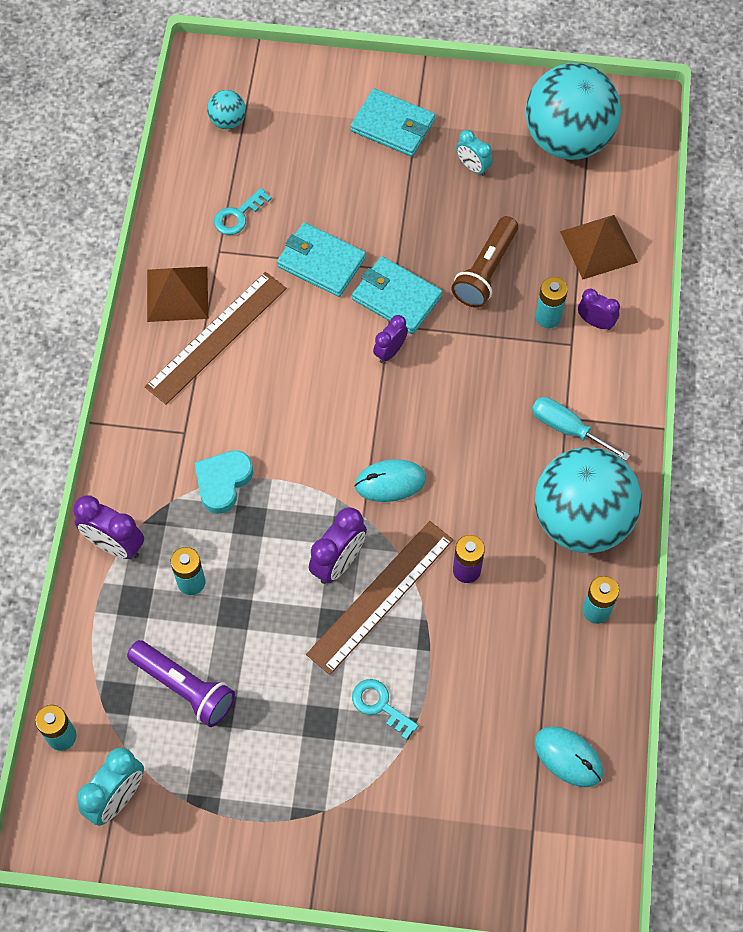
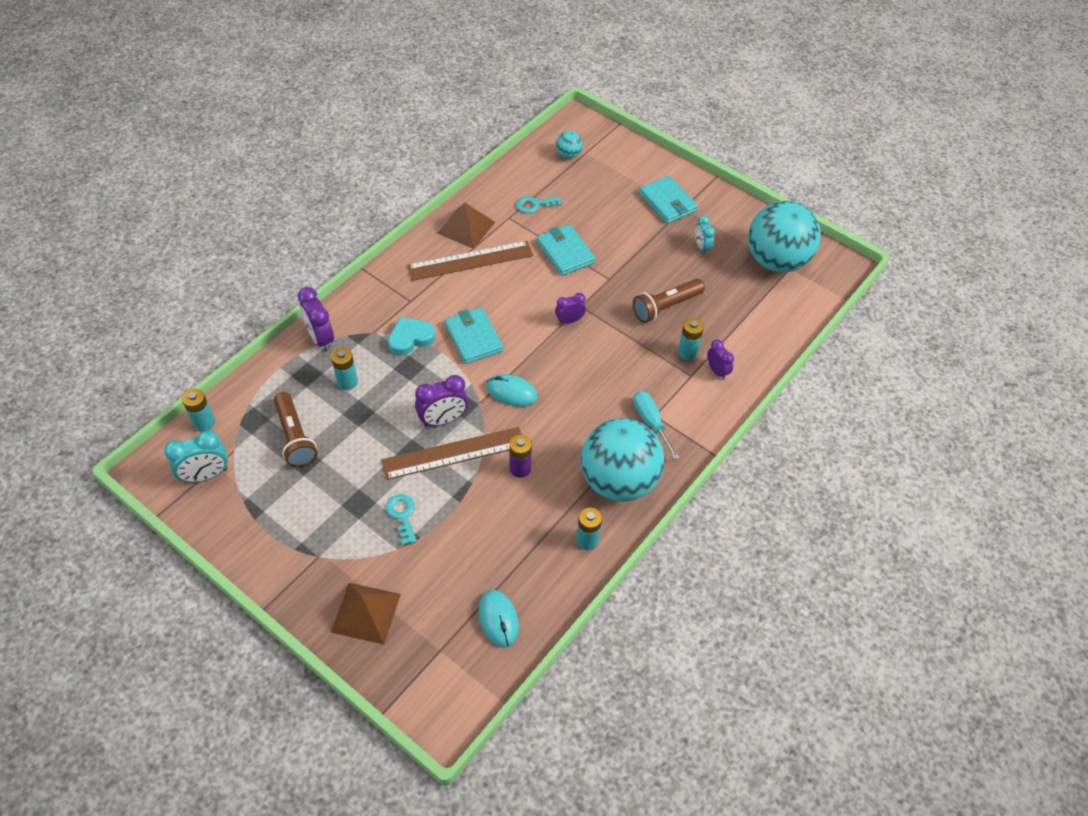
camera: 30 degrees right, 10 degrees down
purple flashlight [127,640,235,727] -> brown flashlight [274,392,317,467]
turquoise wallet [352,256,442,334] -> turquoise wallet moved to [445,307,503,364]
brown pyramid [560,215,638,279] -> brown pyramid moved to [331,583,401,644]

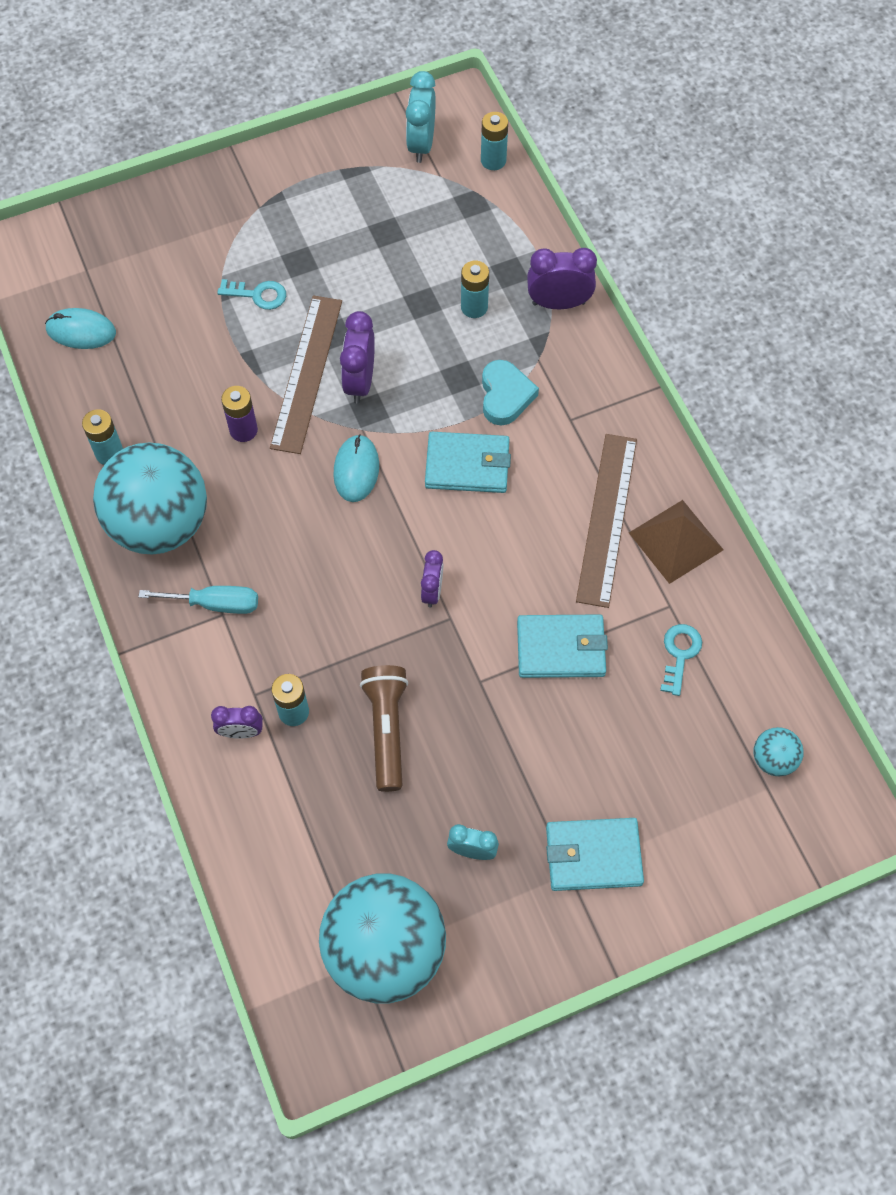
camera: 120 degrees right, 10 degrees up
brown flashlight [274,392,317,467] -> none
brown pyramid [331,583,401,644] -> none
turquoise mouse [486,374,538,407] -> turquoise mouse turned 45 degrees counterclockwise [333,434,379,502]

